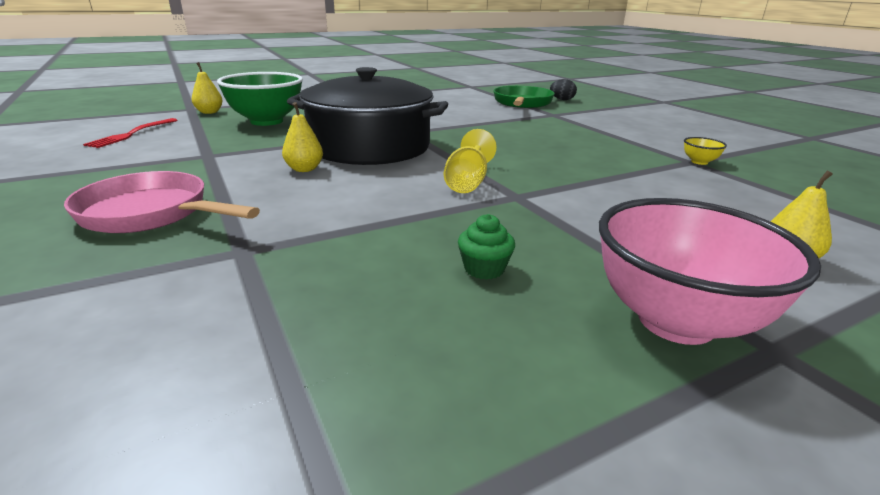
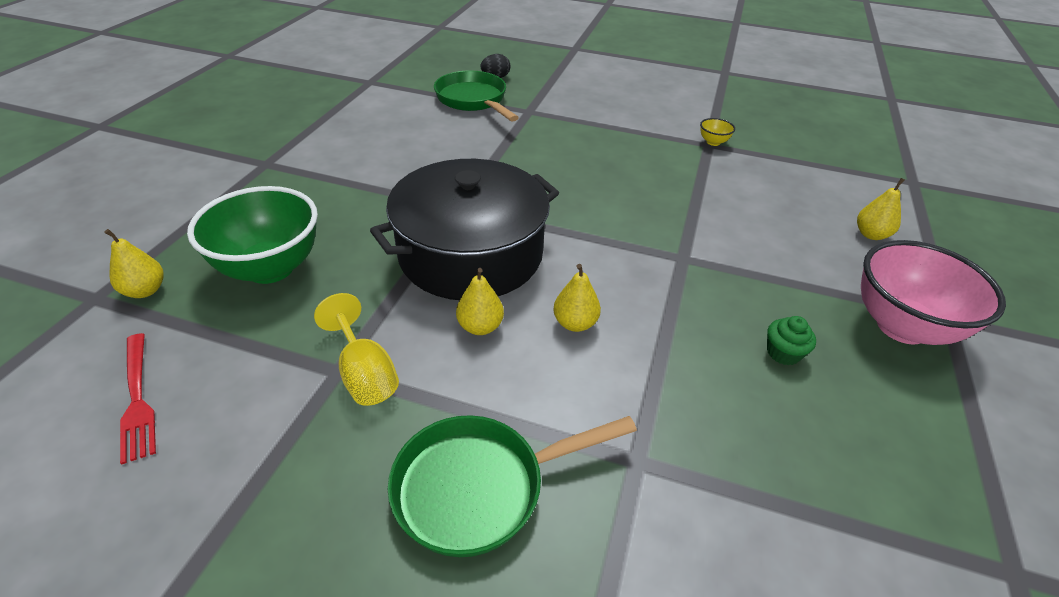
camera: 45 degrees left, 15 degrees up
pink pan [64,171,260,233] -> green pan [388,415,637,557]
yellow goblet [444,129,497,193] -> yellow goblet moved to [314,293,399,406]
none -> yellow pear [553,264,601,332]

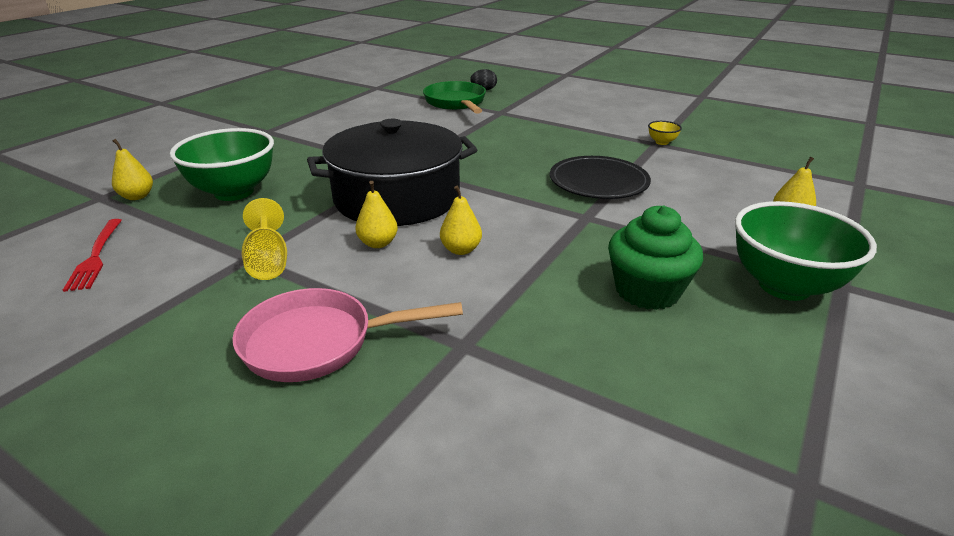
camera: 15 degrees right, 10 degrees down
green pan [388,415,637,557] -> pink pan [232,288,463,382]
green cupcake [767,316,816,365] -> green cupcake [608,206,703,310], size x2.00
pink bowl [861,240,1006,345] -> green bowl [735,201,877,301]
none -> black plate [550,156,651,199]

